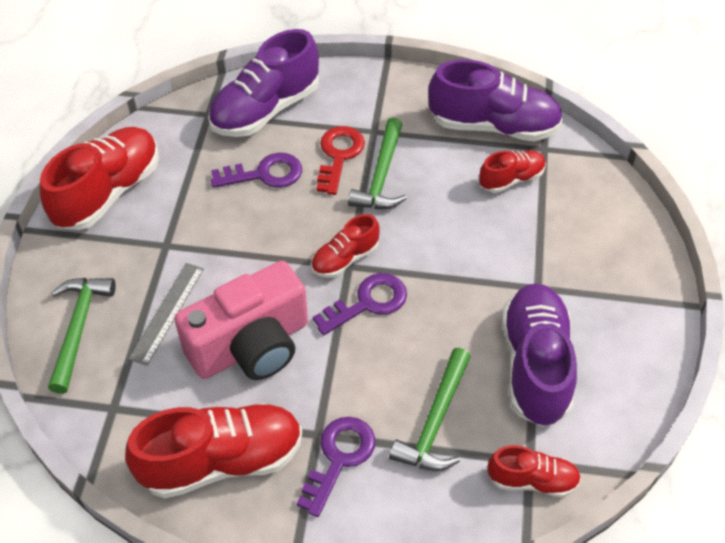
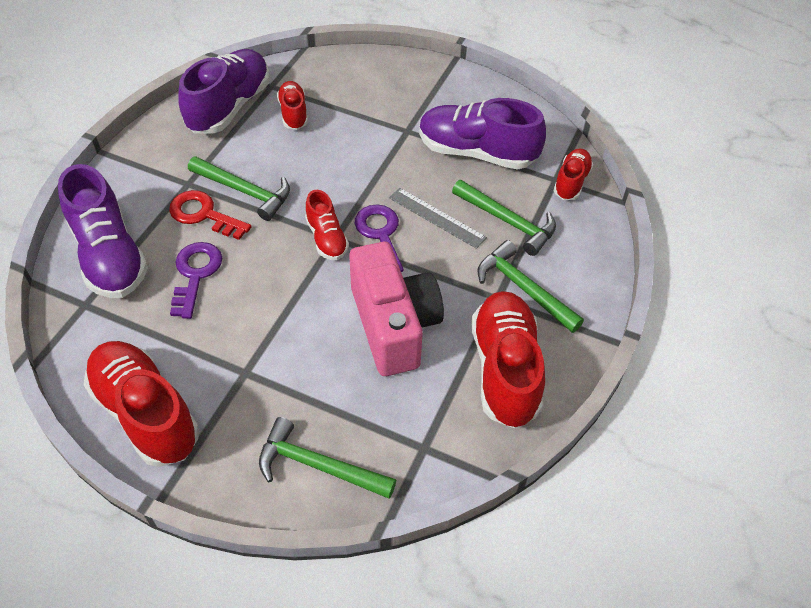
camera: 75 degrees left, 0 degrees up
grey ruler [129,263,204,366] -> grey ruler moved to [389,188,487,249]
purple key [297,417,375,517] -> green hammer [477,240,584,333]

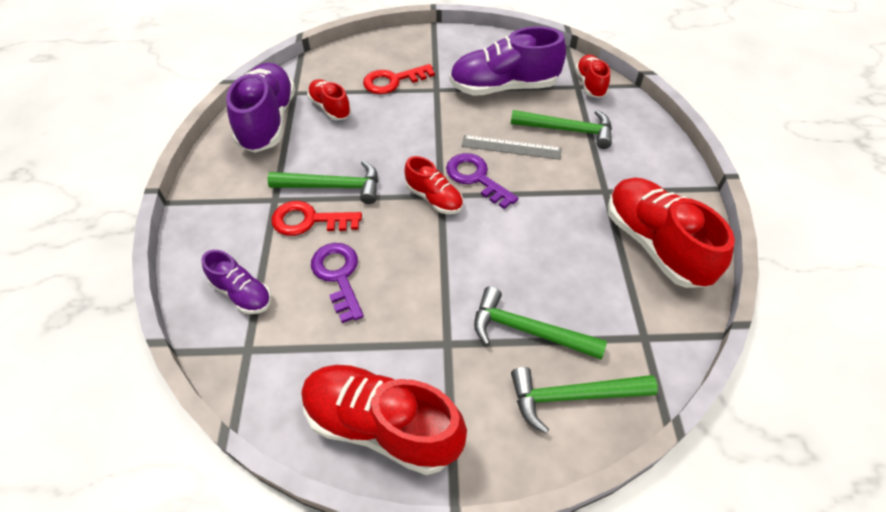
camera: 25 degrees left, 0 degrees up
purple shoe [58,164,148,298] -> purple shoe [201,250,272,314], size x0.54
pink camera [349,242,444,376] -> none
green hammer [477,240,584,333] -> green hammer moved to [474,286,607,359]
none -> red key [363,64,435,94]

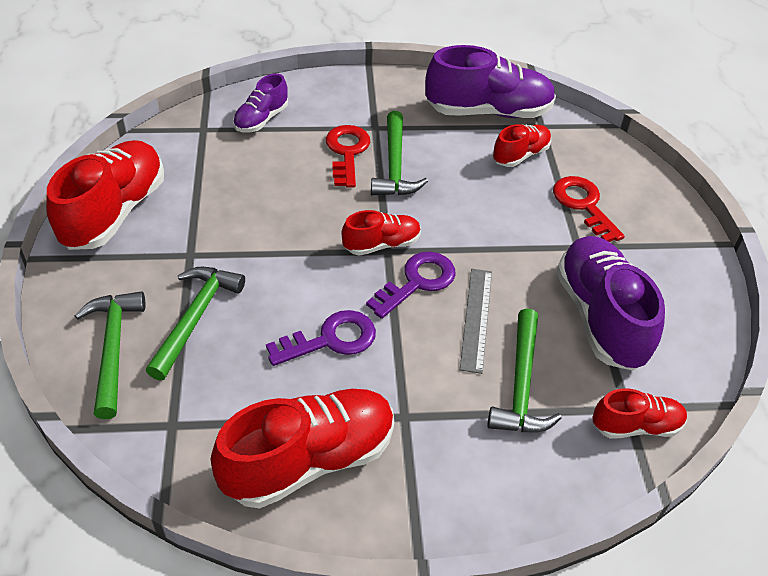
camera: 85 degrees right, 5 degrees down
purple key [311,243,364,323] -> purple key moved to [266,310,376,366]
red shoe [404,156,463,214] -> red shoe turned 150 degrees counterclockwise [341,210,421,256]

